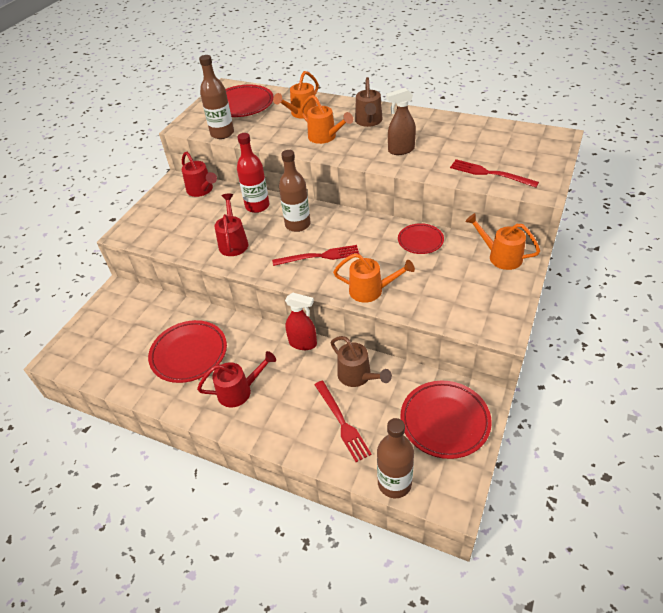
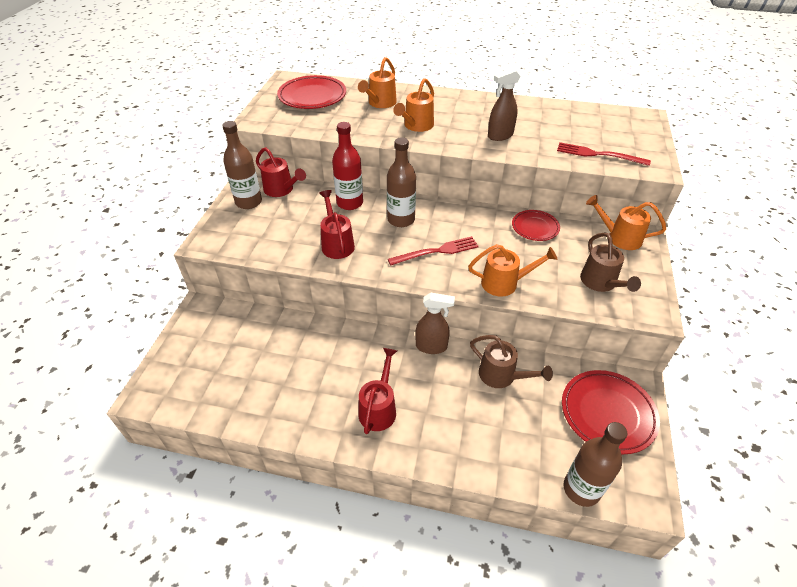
camera: 15 degrees left, 0 degrees up
red plate [148,320,227,383] -> none
red watering can [197,351,276,407] -> red watering can turned 45 degrees counterclockwise [358,348,397,434]
brown bottle [199,55,234,139] -> brown bottle moved to [222,121,262,209]
red spray bottle [285,292,317,350] -> brown spray bottle [415,293,455,354]
orange watering can [300,95,353,144] -> orange watering can turned 90 degrees clockwise [393,78,434,132]
red fork [315,381,372,462] -> none
brown watering can [355,77,382,127] -> brown watering can moved to [580,232,641,292]

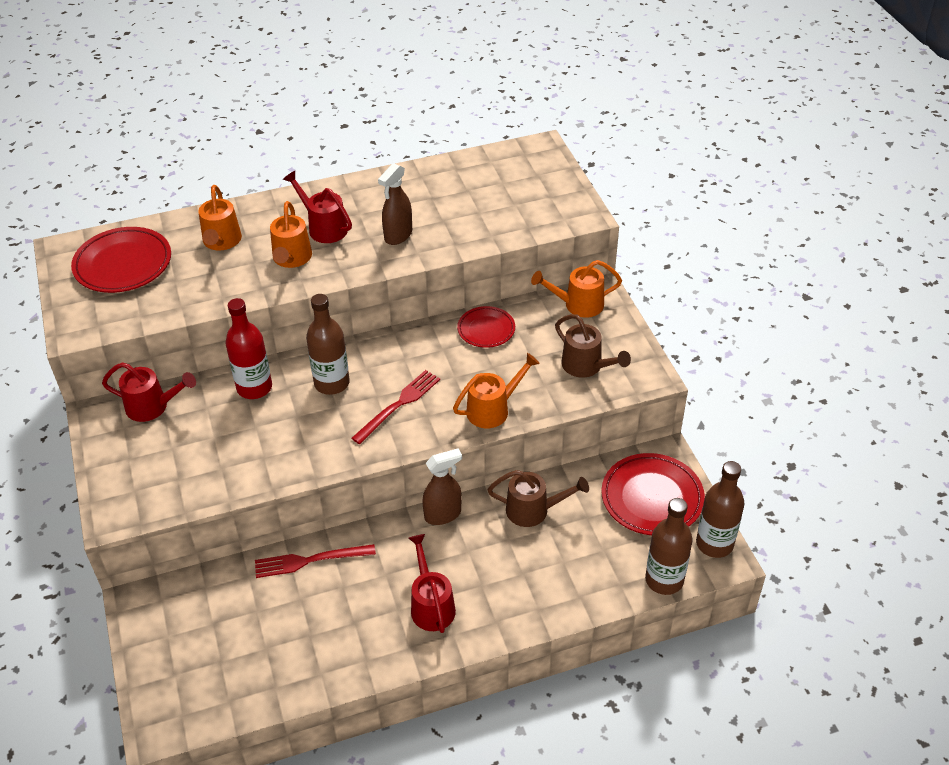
camera: 30 degrees left, 0 degrees up
brown bottle [222,121,262,209] -> brown bottle moved to [696,461,745,558]
red watering can [319,190,355,259] -> red watering can moved to [283,171,352,243]
red fork [557,142,651,166] -> red fork moved to [255,544,376,578]

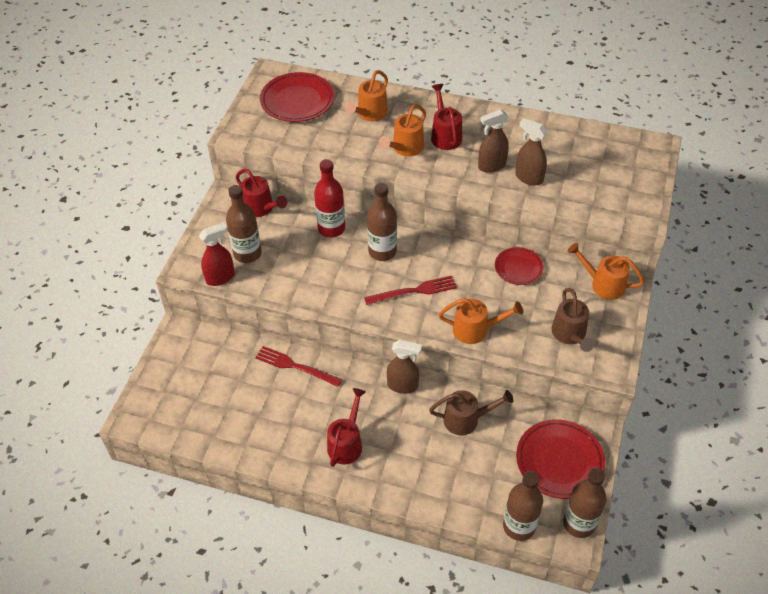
camera: 35 degrees right, 5 degrees up
brown watering can [487,470,589,527] -> brown watering can turned 45 degrees counterclockwise [429,390,513,435]
none -> red spray bottle [199,222,235,286]
none -> brown bottle [226,185,262,263]
none -> brown spray bottle [515,118,548,186]

